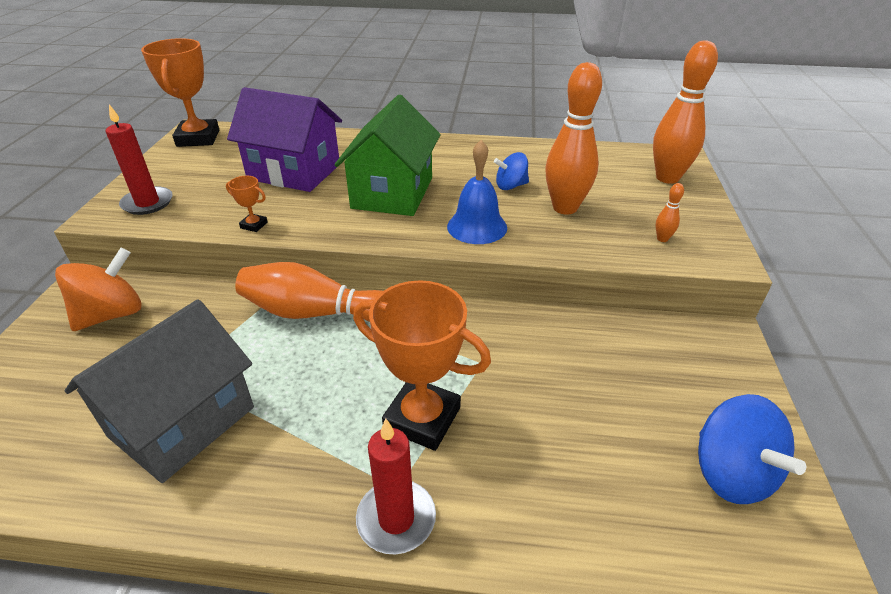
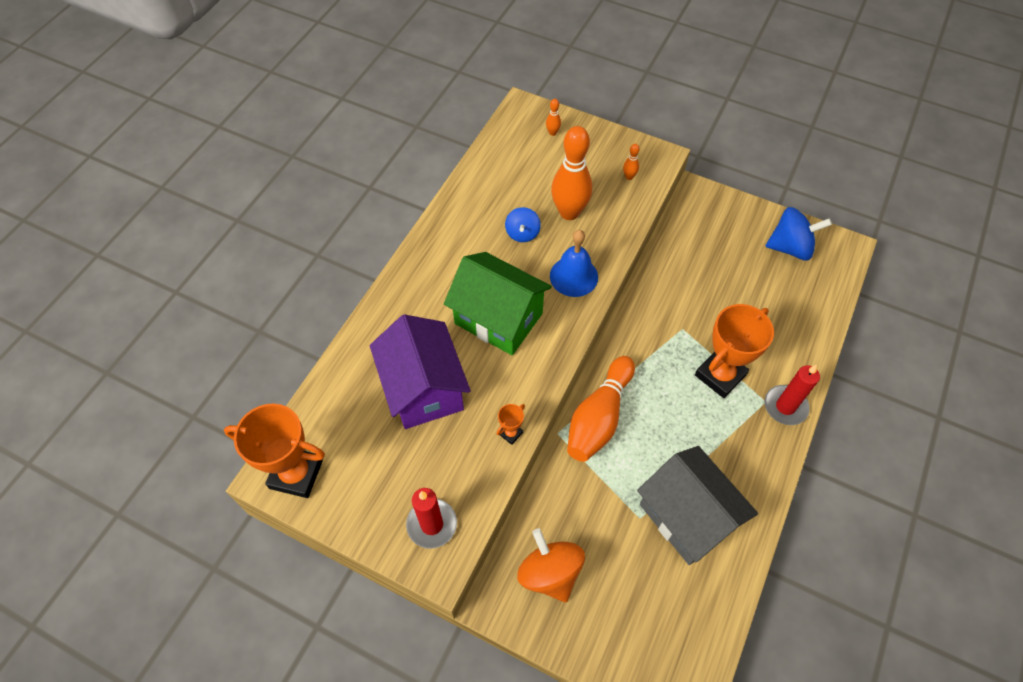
camera: 70 degrees left, 20 degrees up
purple house [227,87,342,192] -> purple house turned 60 degrees counterclockwise [370,314,471,429]
orange bowling pin [653,40,718,184] -> orange bowling pin [546,99,561,136], size x0.41

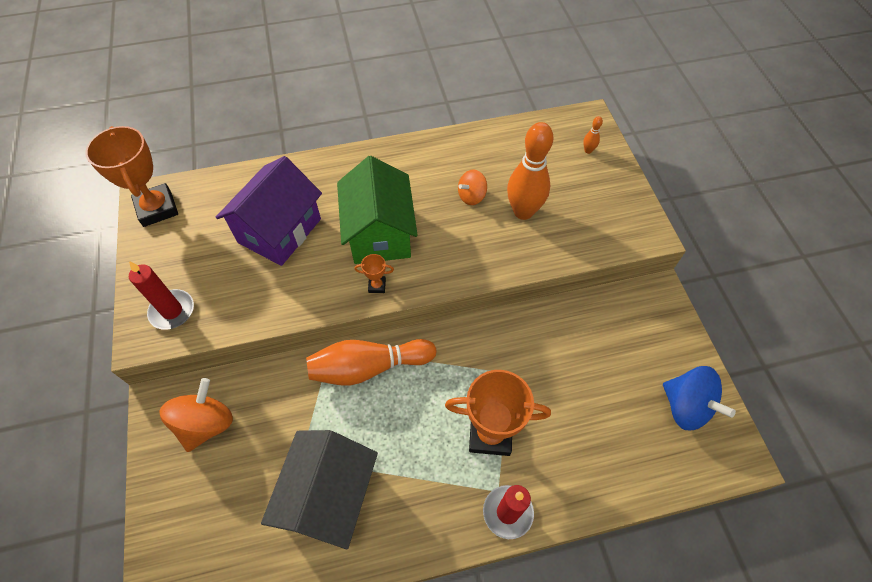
camera: 50 degrees right, 0 degrees up
orange trophy [497,404,525,445] -> orange trophy moved to [355,254,394,293]
blue spinning top [505,207,541,242] -> orange spinning top [458,170,487,205]
blue bell [550,230,598,297] -> none
orange bowling pin [623,144,640,180] -> none

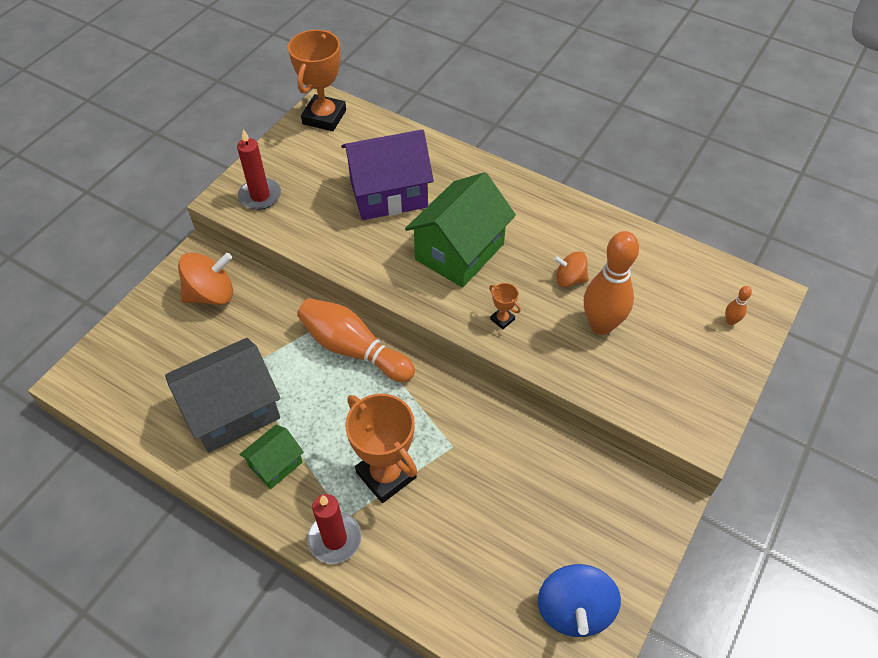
camera: 45 degrees right, 5 degrees down
orange trophy [355,254,394,293] -> orange trophy moved to [489,283,521,329]
none -> green house [239,425,304,489]

